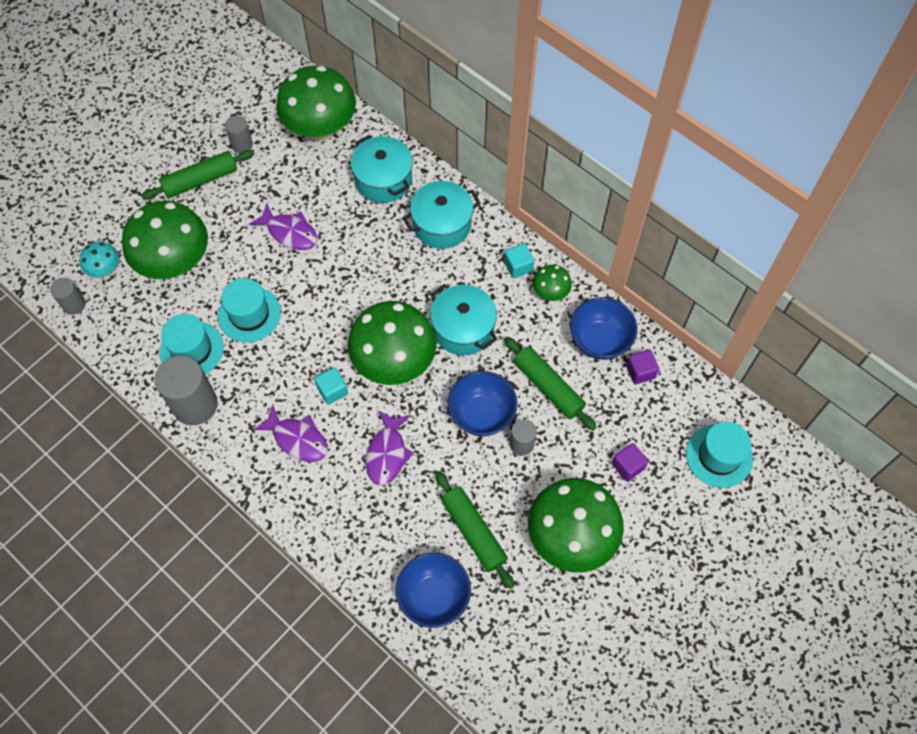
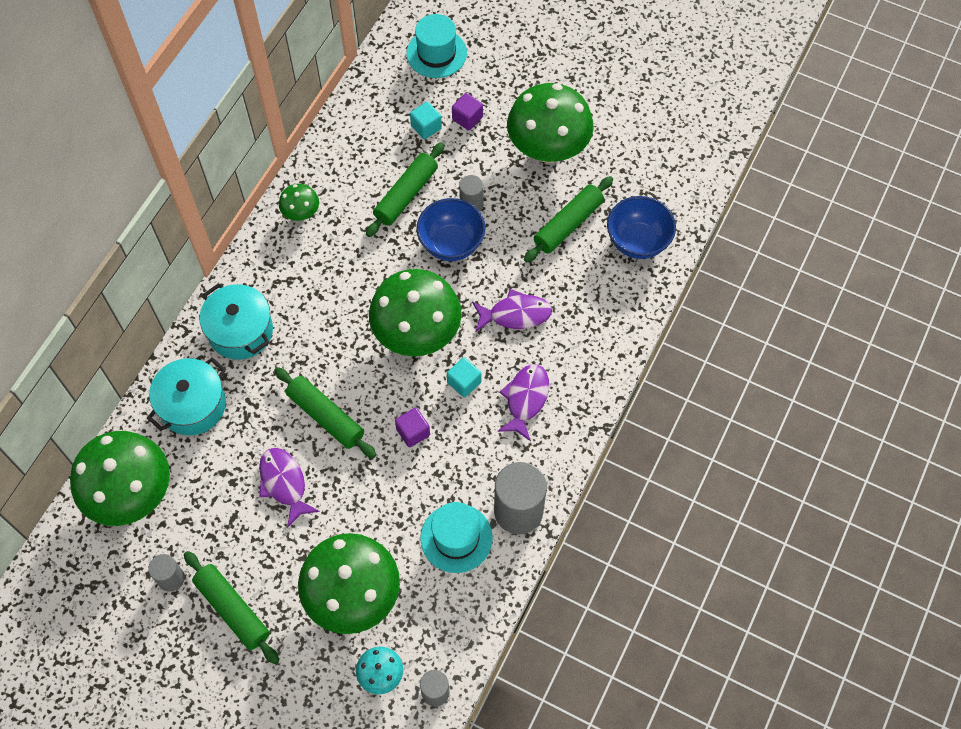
camera: 105 degrees left, 0 degrees up
turquoise hat [218,278,281,342] -> none
purple fish [249,203,318,250] -> purple fish turned 45 degrees counterclockwise [259,448,320,528]
turquoise pot [430,284,497,355] -> none
turquoise cube [504,243,534,279] -> turquoise cube moved to [410,102,442,139]
blue bowl [570,297,637,360] -> none
purple cube [626,349,659,384] -> purple cube moved to [395,407,430,447]
none -> green rolling pin [274,367,377,458]

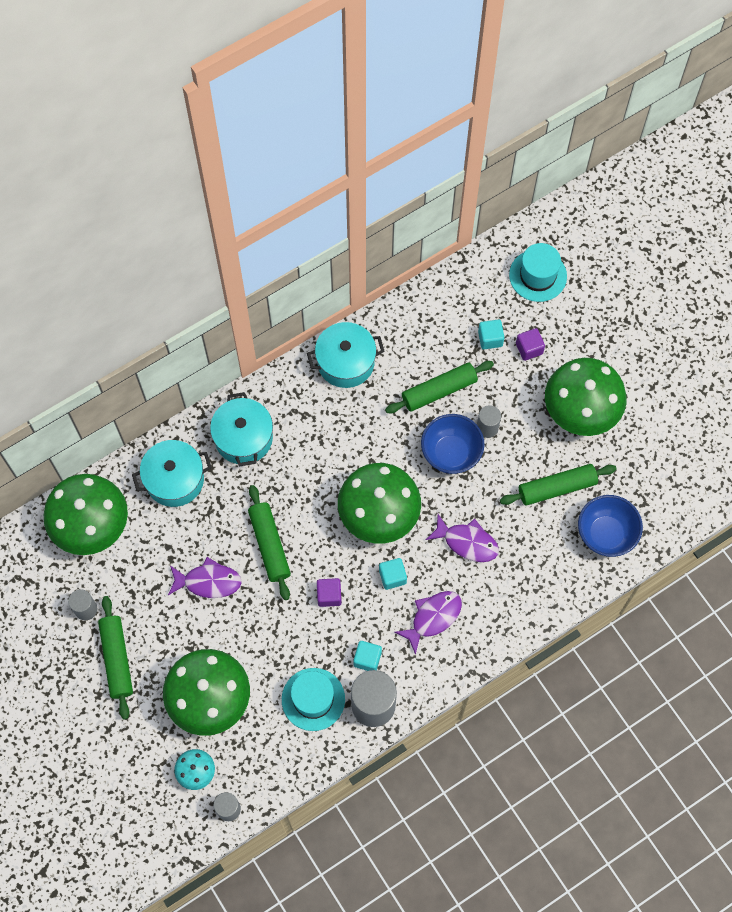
camera: 30 degrees right, 5 degrees up
purple fish [259,448,320,528] -> purple fish turned 90 degrees clockwise [168,557,242,598]
green mushroom [279,184,319,221] -> turquoise pot [307,322,385,388]
none -> turquoise cube [353,641,382,671]

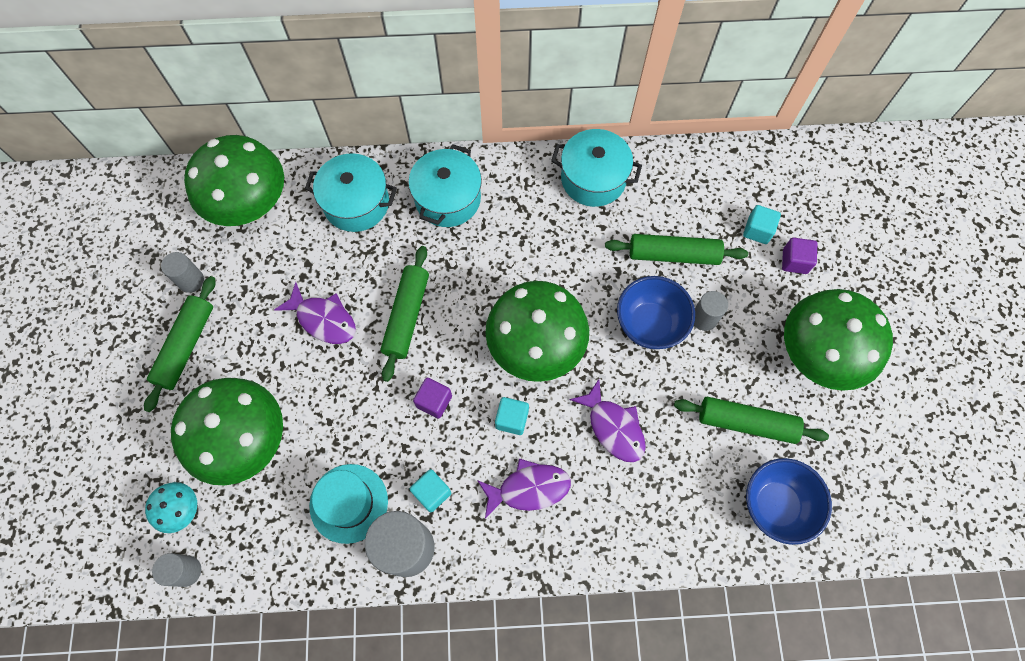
camera: 30 degrees right, 0 degrees up
turquoise hat [509,243,567,302] -> none

